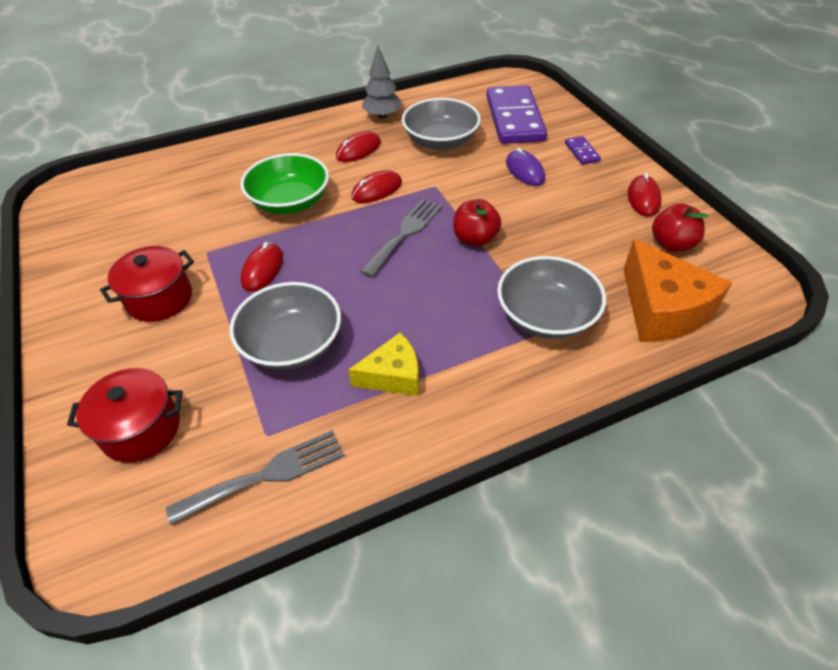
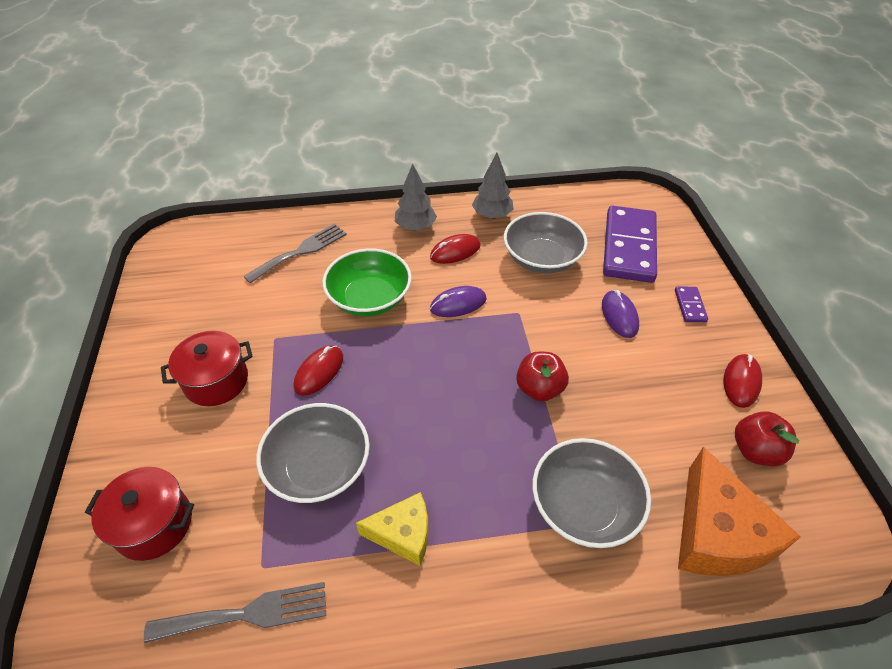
camera: 15 degrees right, 0 degrees up
red mouse [351,170,402,203] -> purple mouse [430,286,487,317]
grey fork [360,199,442,277] -> grey fork moved to [243,224,347,283]
none -> grey tree [395,164,437,231]

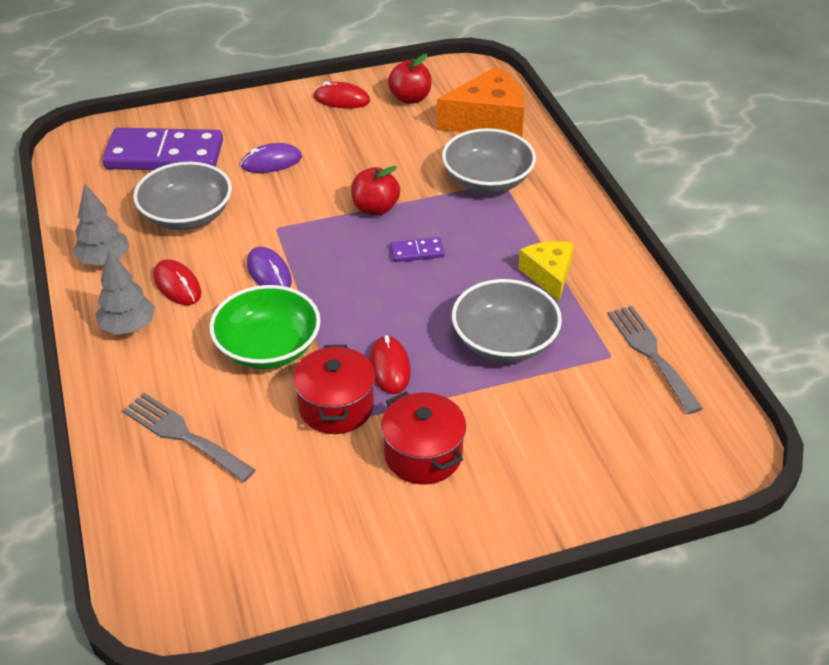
camera: 100 degrees left, 5 degrees down
red pot [85,467,194,561] -> red pot moved to [293,345,375,434]
red mouse [294,345,343,396] -> red mouse turned 60 degrees clockwise [369,335,411,394]
purple domino [675,287,708,322] -> purple domino moved to [390,237,445,262]

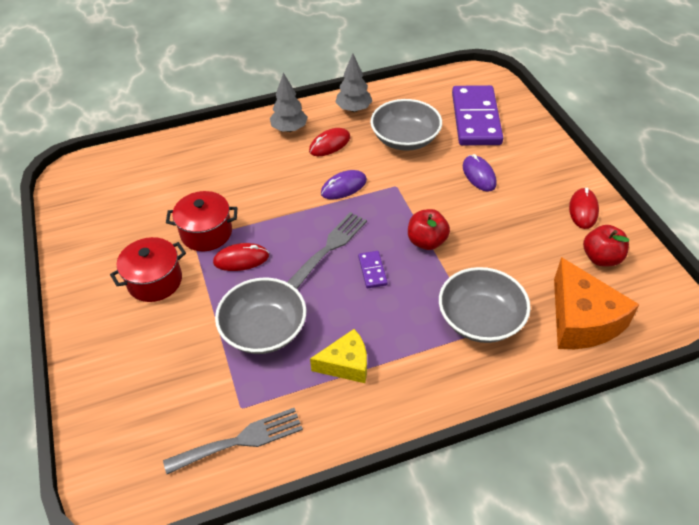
camera: 90 degrees right, 5 degrees up
grey fork [122,393,256,482] -> grey fork moved to [287,212,367,289]
green bowl [209,285,321,369] -> none

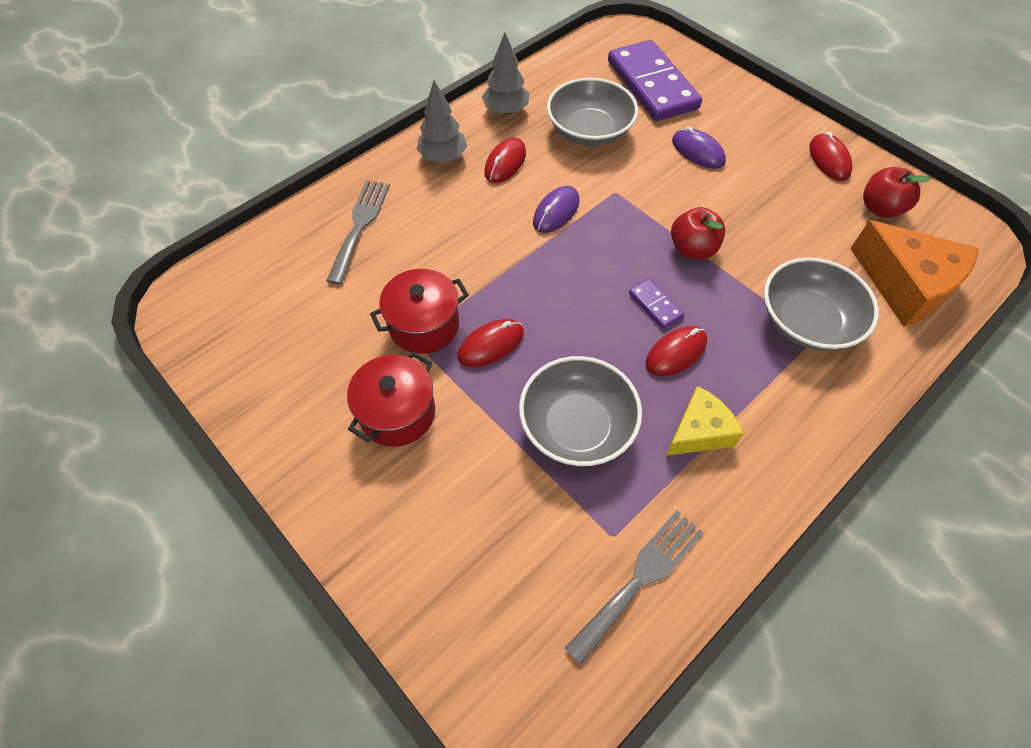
camera: 25 degrees left, 10 degrees up
grey fork [287,212,367,289] -> grey fork moved to [326,180,390,284]
none -> red mouse [645,326,707,376]

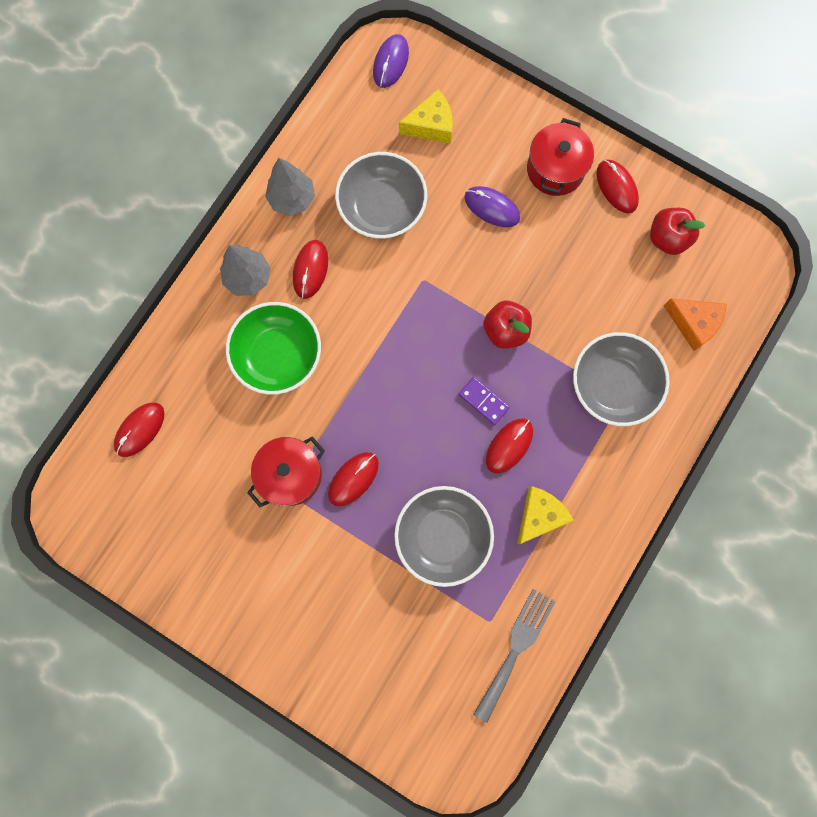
camera: 15 degrees left, 20 degrees up
grey fork [326,180,390,284] -> none
red pot [347,352,435,447] -> red pot moved to [527,118,594,196]
purple mouse [533,186,580,233] -> purple mouse moved to [373,34,409,88]
purple domino [608,40,702,121] -> yellow cheese [399,89,453,144]
orange cheese [850,220,979,327] -> orange cheese [663,298,727,351], size x0.61
none -> red mouse [114,403,164,457]
none -> green bowl [226,302,321,395]

